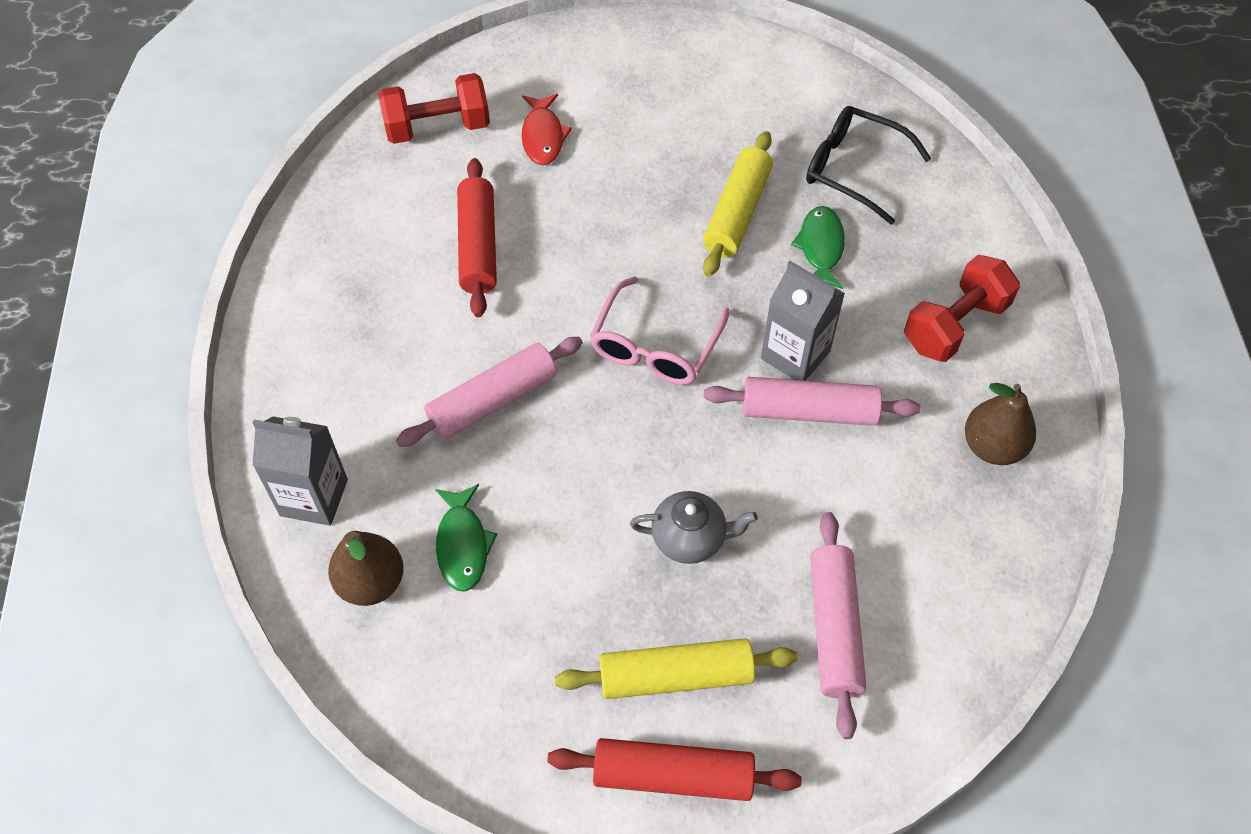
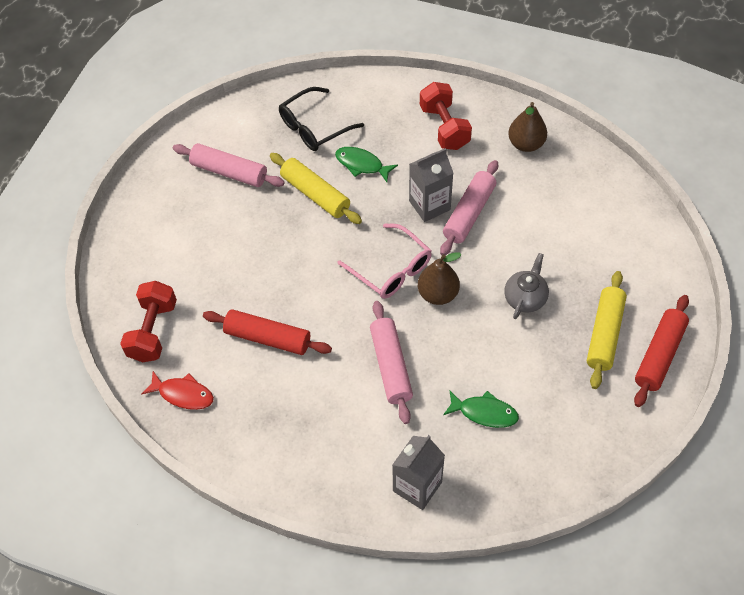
camera: 65 degrees left, 0 degrees up
brown pear [328,531,404,606] -> brown pear moved to [418,252,462,305]
red fish [522,94,572,165] -> red fish moved to [141,371,214,410]
pink rolling pin [810,512,866,739] -> pink rolling pin moved to [173,143,285,187]

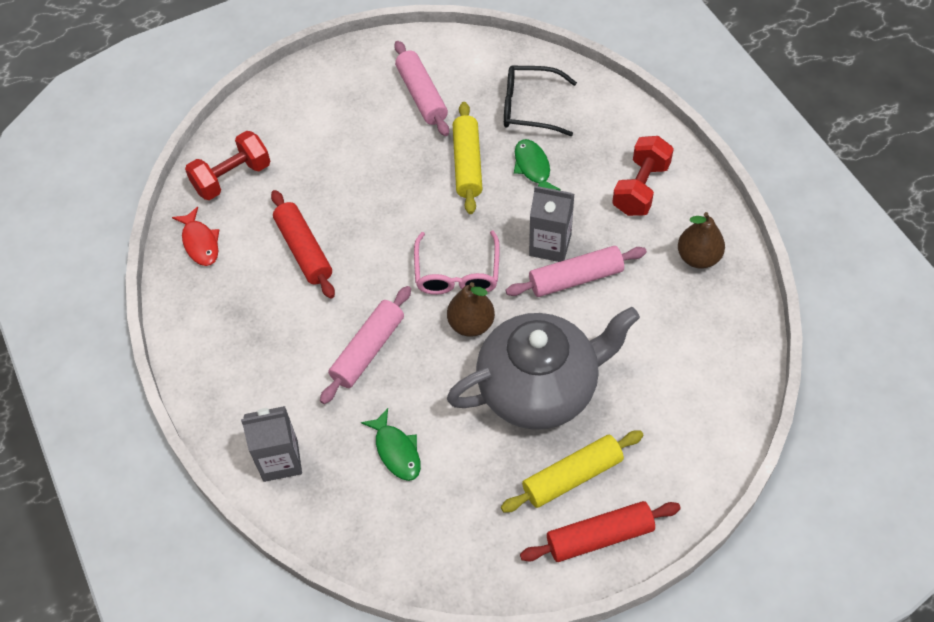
camera: 45 degrees right, 0 degrees up
grey teapot [504,253,549,319] -> grey teapot [447,307,640,430], size x2.32

